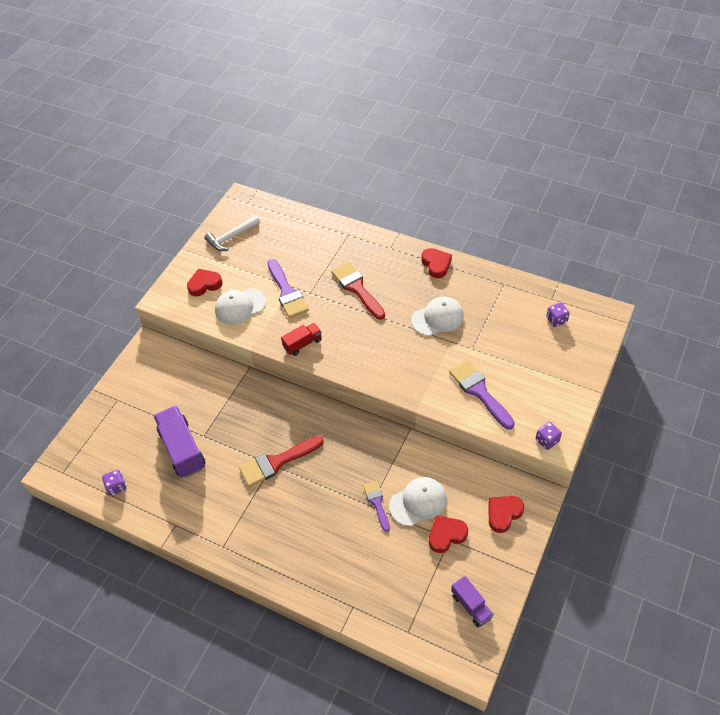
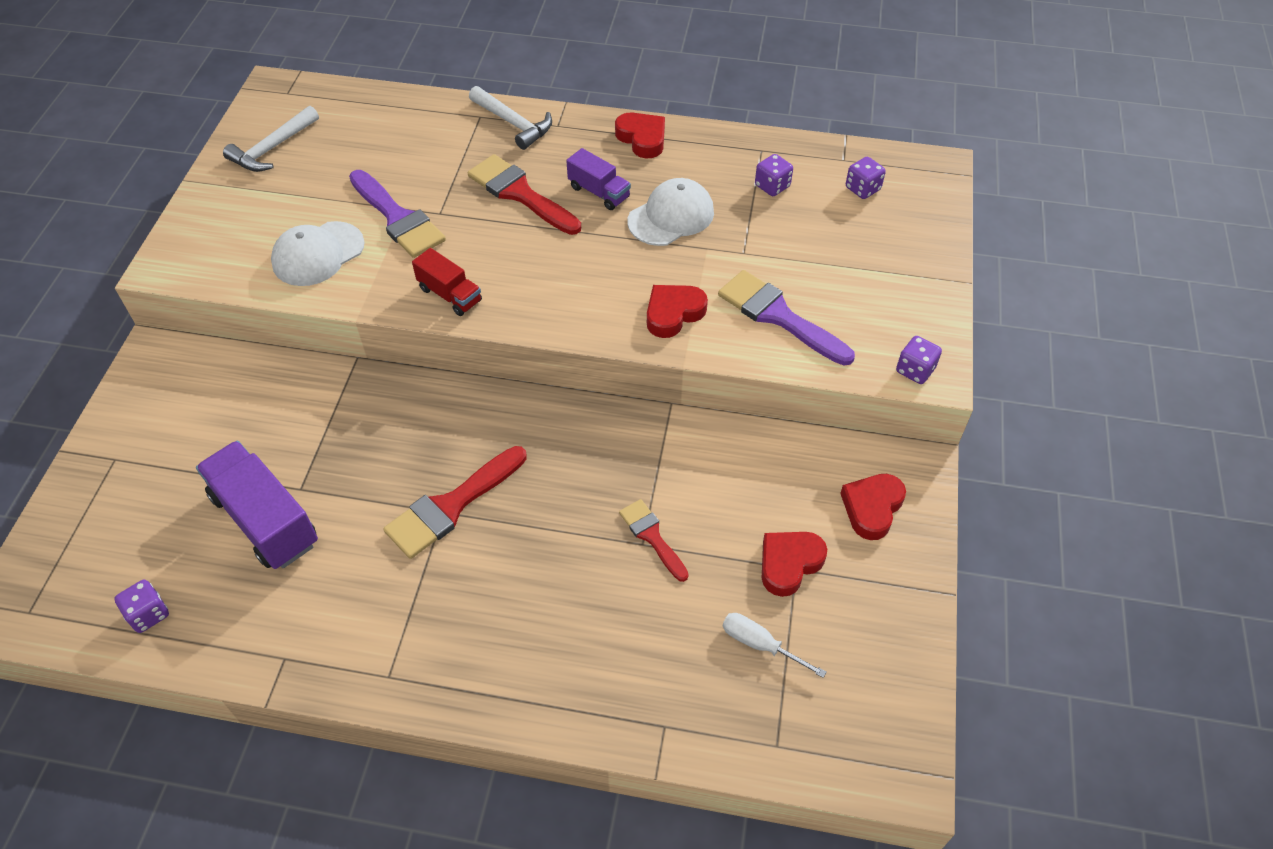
camera: 20 degrees left, 0 degrees up
red heart [187,269,223,297] -> red heart moved to [647,285,708,338]
red truck [281,323,322,356] -> red truck turned 90 degrees clockwise [412,248,482,316]
purple brush [363,481,390,532] -> red brush [619,499,689,582]
white cap [389,477,447,526] -> none
purple truck [451,576,494,627] -> purple truck moved to [566,148,631,210]
none -> white hammer [469,86,552,150]
none -> white screwdriver [723,613,826,678]
none -> purple dice [755,154,793,196]

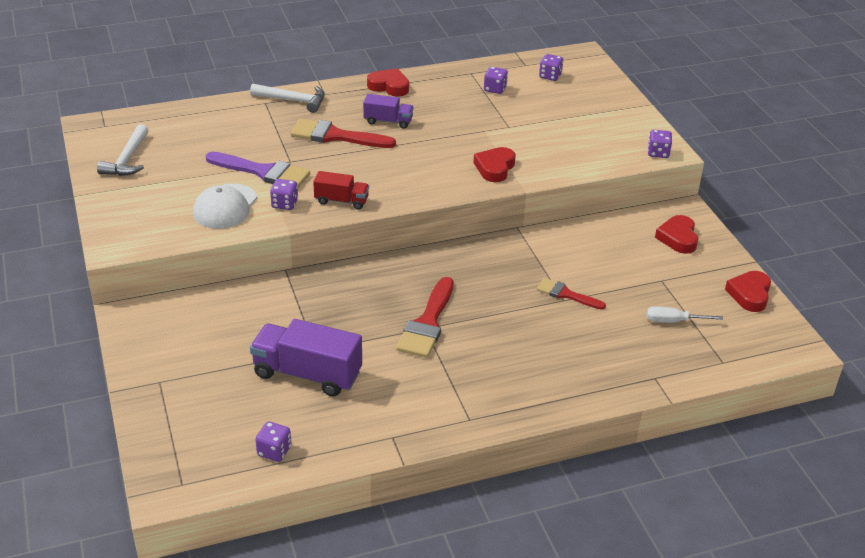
camera: 30 degrees left, 15 degrees down
white cap [628,178,714,246] -> none
purple brush [718,270,855,366] -> none
red heart [762,532,827,597] -> red heart moved to [725,271,771,312]
none -> purple dice [270,179,298,210]

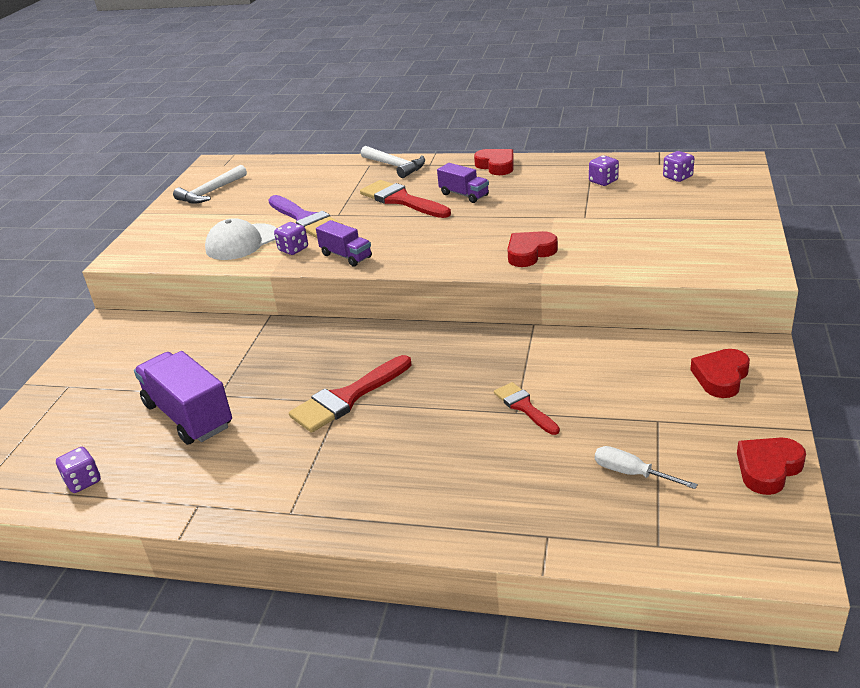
camera: 35 degrees right, 5 degrees down
red truck [313,171,369,210] -> purple truck [316,220,372,267]
purple dice [648,130,672,158] -> none

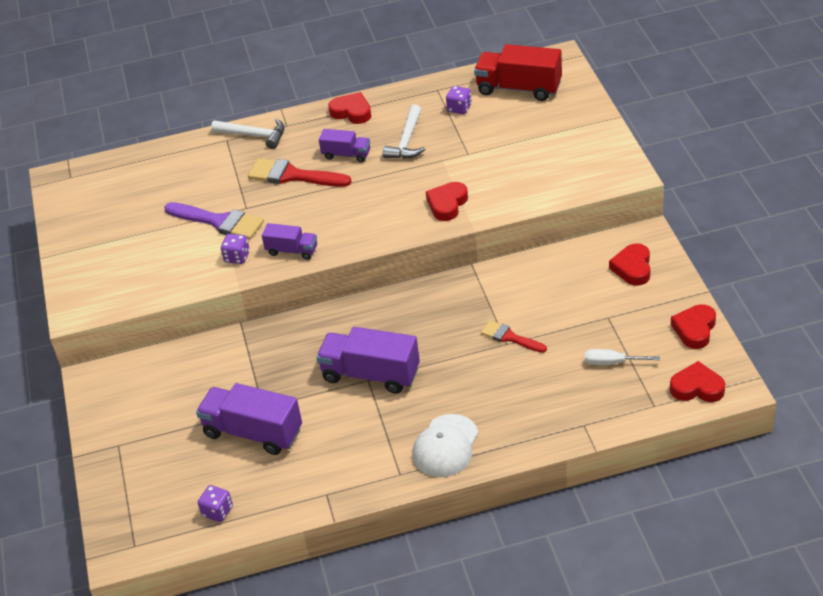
camera: 25 degrees left, 10 degrees up
white hammer [173,165,247,204] -> white hammer moved to [383,104,426,159]
white cap [205,218,277,260] -> white cap moved to [413,414,478,477]
red brush [289,355,412,433] -> purple truck [316,327,420,394]
purple dice [663,151,694,182] -> red truck [474,44,562,101]
none -> red heart [670,361,725,402]

